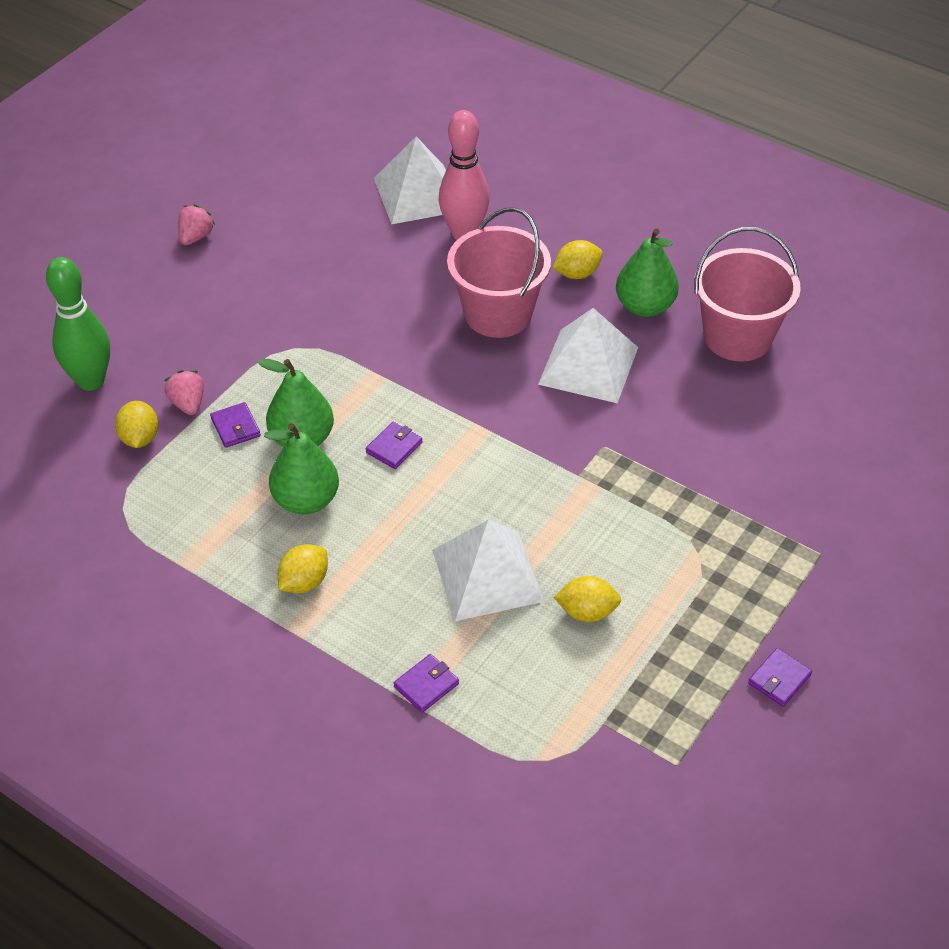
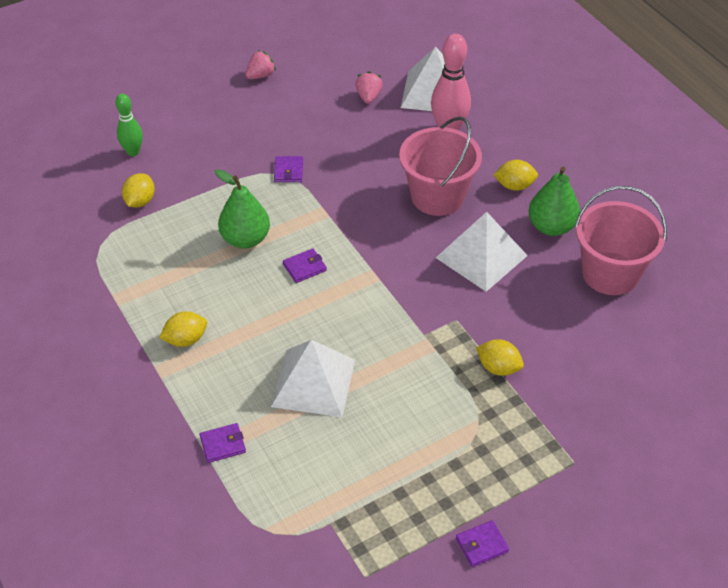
camera: 25 degrees right, 0 degrees up
green bowling pin [46,257,110,391] -> green bowling pin [115,94,143,156], size x0.62
pink strawberry [164,370,204,415] -> pink strawberry moved to [355,71,383,104]
purple wallet [210,402,261,448] -> purple wallet moved to [274,156,303,182]
green pear [264,423,339,514] -> none
yellow lemon [554,576,621,622] -> yellow lemon moved to [476,339,524,376]

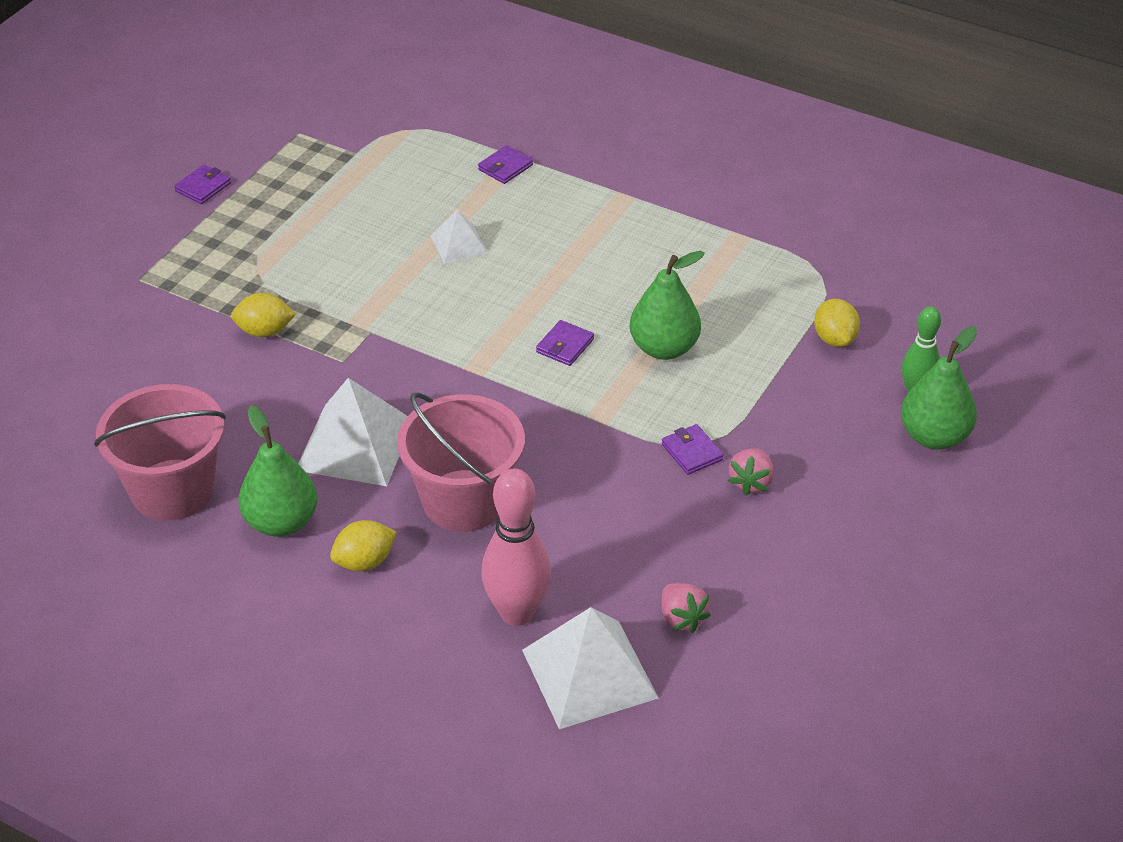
camera: 150 degrees right, 5 degrees down
yellow lemon [159,311,207,347] -> none
pink strawberry [245,51,276,79] -> pink strawberry moved to [728,448,774,495]
white pyramid [271,340,355,417] -> white pyramid [431,209,488,264], size x0.54
none -> green pear [901,326,977,450]

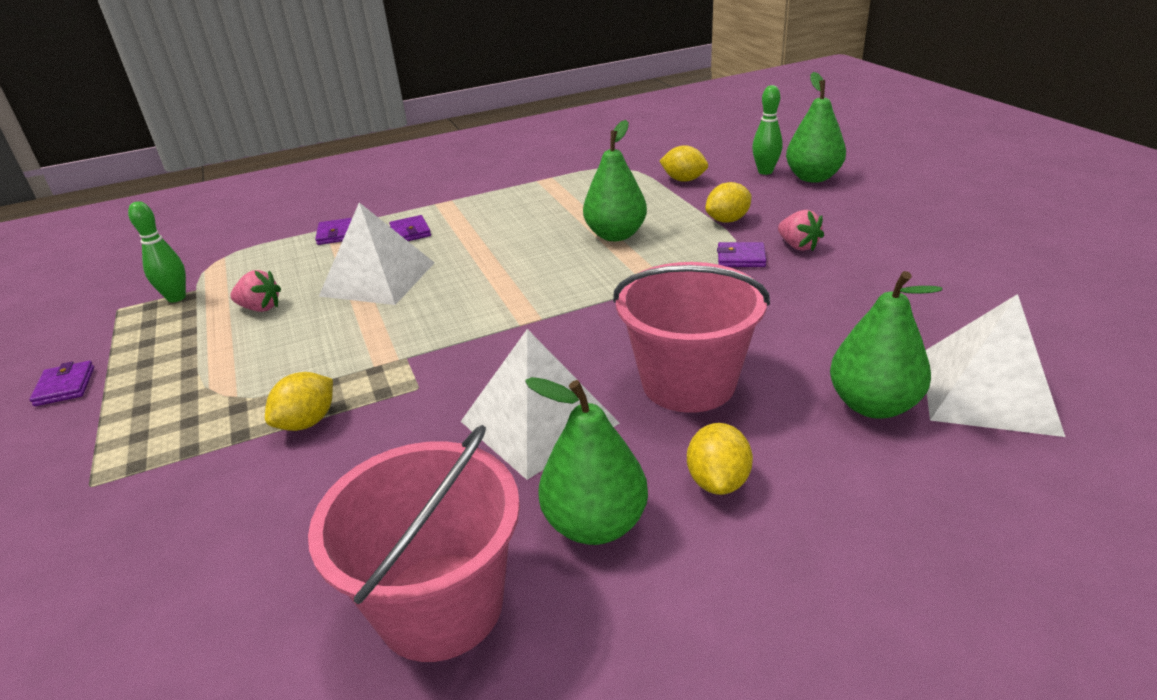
camera: 50 degrees left, 10 degrees down
white pyramid [431,209,488,264] -> white pyramid [319,203,435,305], size x1.86
pink bowling pin [481,469,551,626] -> green pear [830,271,942,419]
purple wallet [536,320,594,366] -> purple wallet moved to [389,215,431,241]
pink strawberry [661,583,711,633] -> pink strawberry moved to [230,270,281,312]
none -> green bowling pin [128,201,186,303]
none -> yellow lemon [705,182,752,223]

